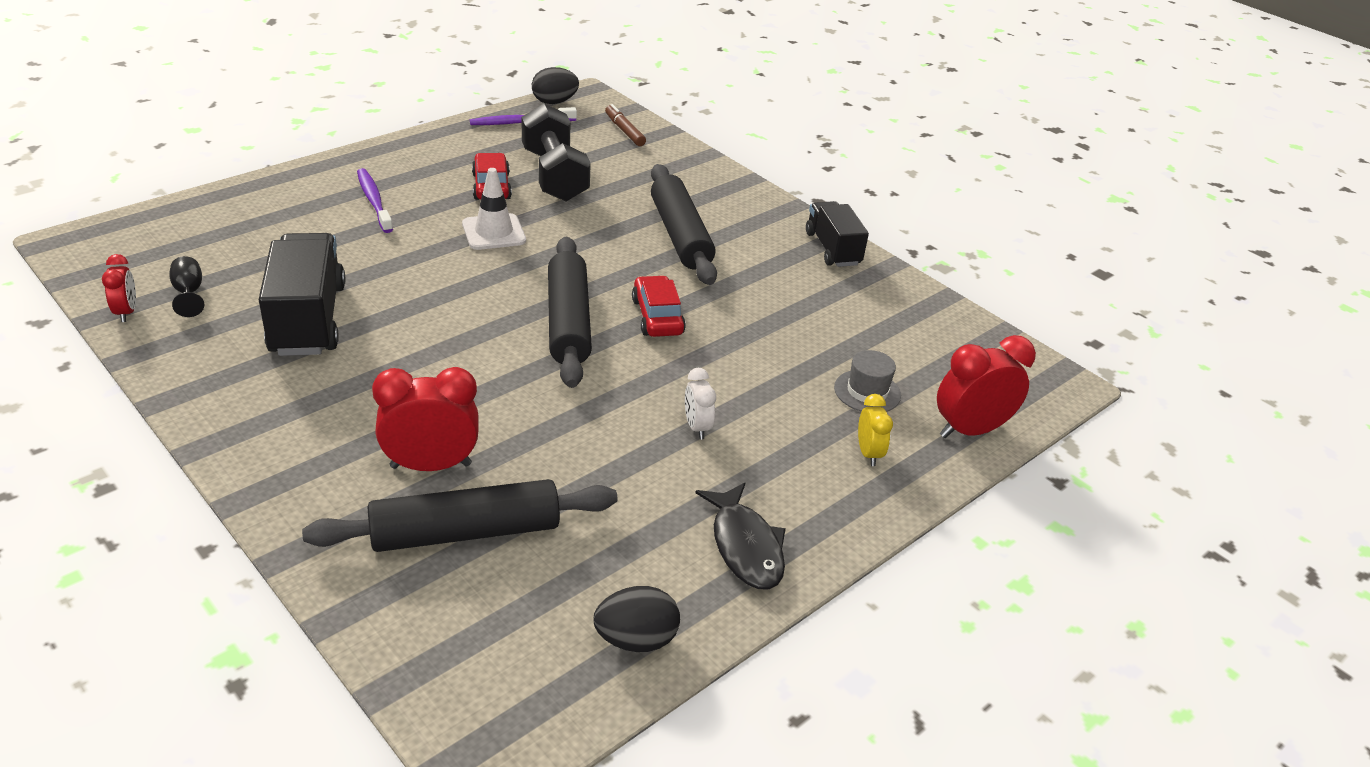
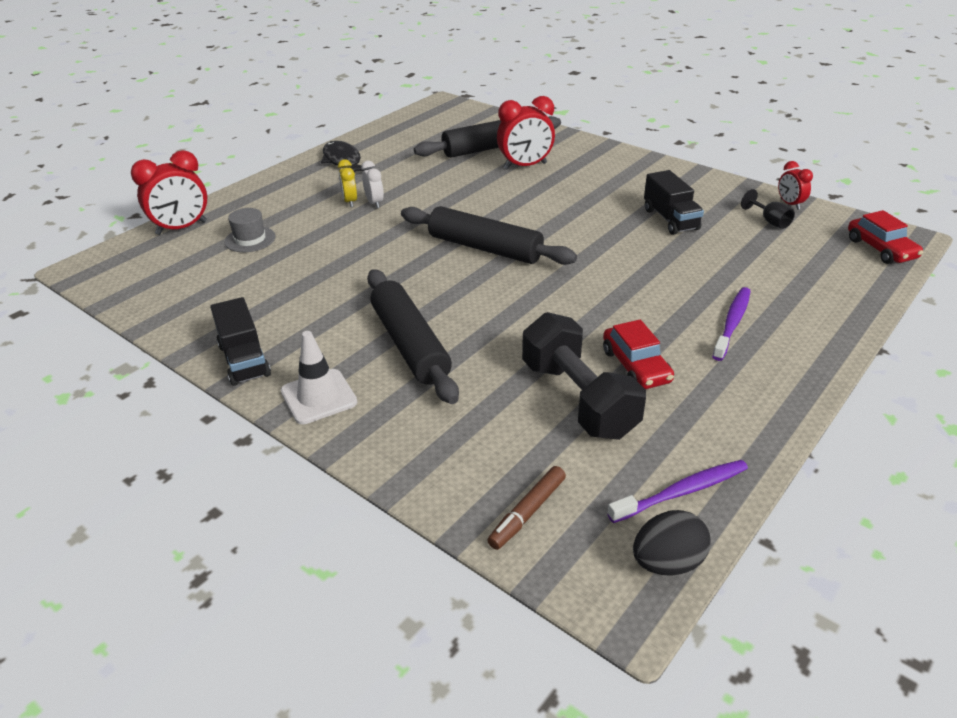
camera: 175 degrees right, 0 degrees up
black truck [259,233,345,356] -> black truck [644,170,704,235], size x0.64
purple toothbrush [357,168,393,233] -> purple toothbrush turned 120 degrees counterclockwise [712,287,751,361]
white traffic cone [462,168,526,250] -> white traffic cone moved to [281,331,357,424]
black rolling pin [548,237,592,388] -> black rolling pin turned 45 degrees counterclockwise [401,206,577,265]
black egg [593,586,680,652] -> none
brown marker [605,104,646,146] -> brown marker turned 75 degrees clockwise [487,466,566,550]
red car [632,275,686,337] -> red car moved to [848,210,923,264]
yellow clock [858,394,893,466] -> yellow clock moved to [338,159,357,207]

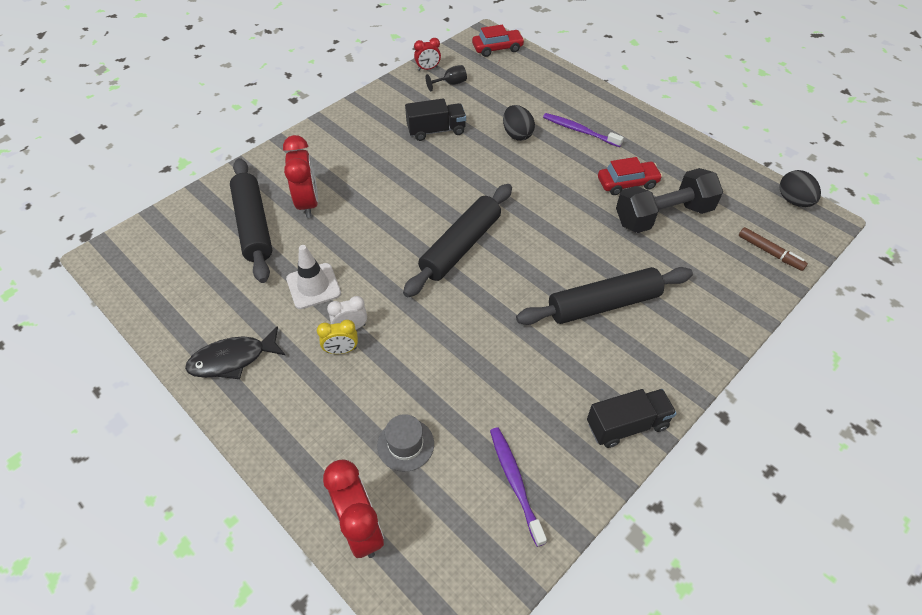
camera: 85 degrees left, 15 degrees up
white traffic cone [281,331,357,424] -> white traffic cone moved to [286,245,341,309]
purple toothbrush [607,460,748,523] -> purple toothbrush moved to [490,427,547,547]
none -> black egg [503,105,535,141]

